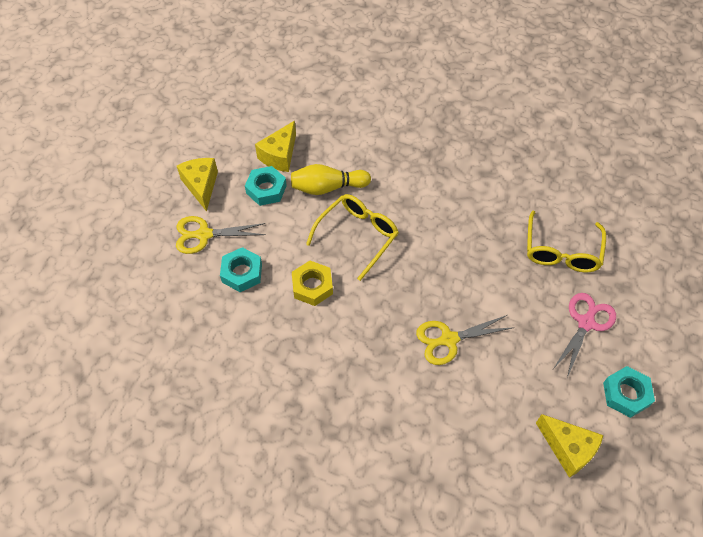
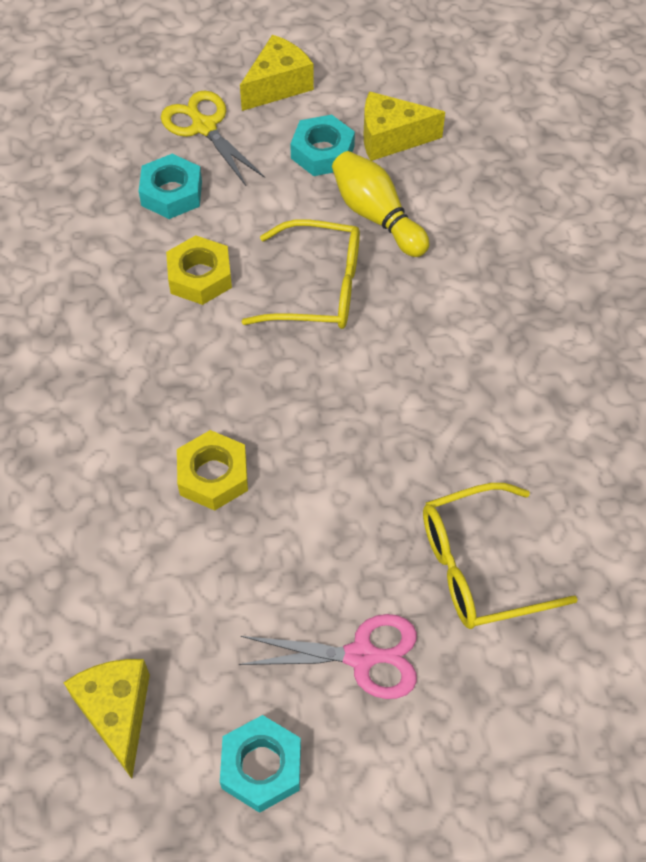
camera: 60 degrees right, 0 degrees up
yellow scissors [416,315,514,365] -> yellow nut [177,430,248,511]
yellow cheese [536,414,604,478] -> yellow cheese turned 150 degrees clockwise [63,659,150,779]

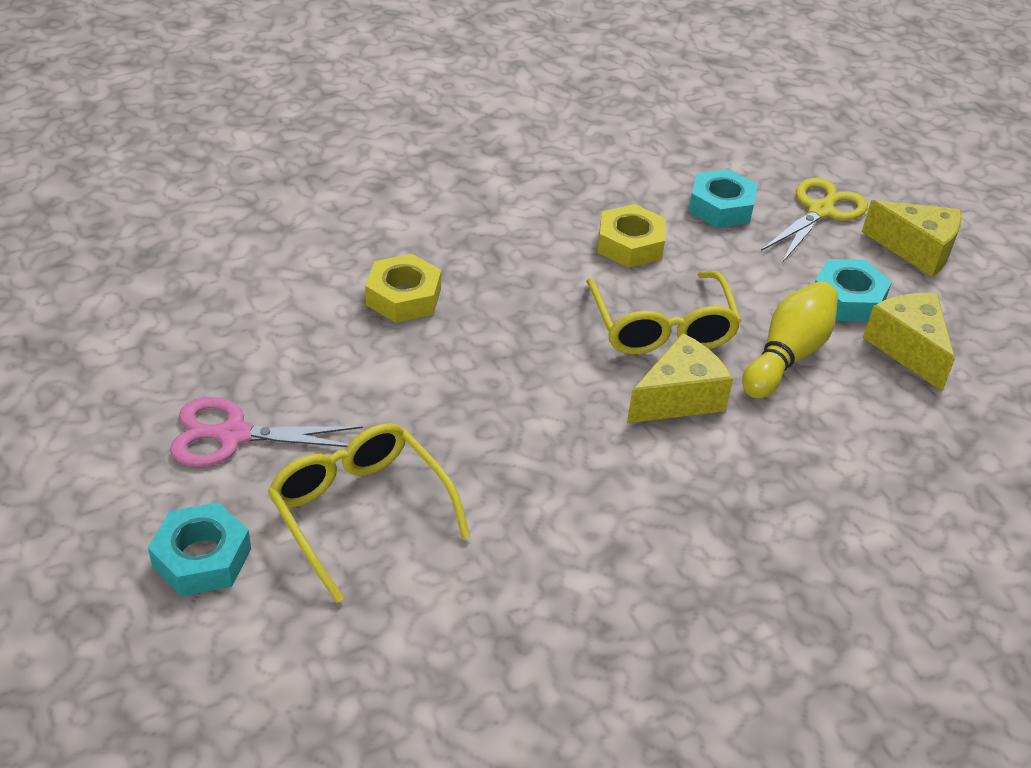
camera: 70 degrees right, 15 degrees down
yellow cheese [63,659,150,779] -> yellow cheese moved to [627,333,733,423]
turquoise nut [220,715,301,813] -> turquoise nut moved to [148,502,251,596]
pink scissors [239,614,417,699] -> pink scissors turned 105 degrees clockwise [170,397,363,467]

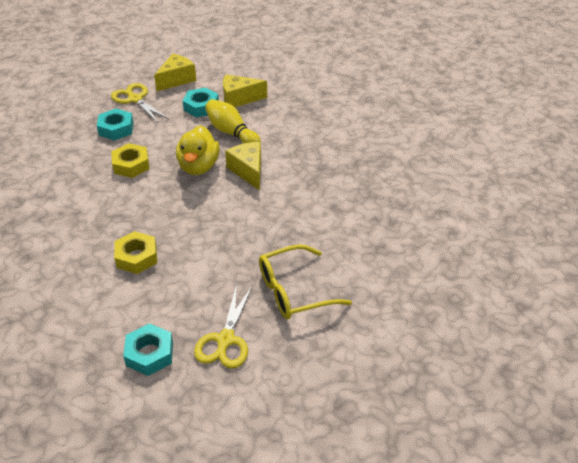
camera: 75 degrees left, 0 degrees up
turquoise nut [148,502,251,596] -> turquoise nut moved to [123,323,173,376]
pink scissors [170,397,363,467] -> yellow scissors [194,284,252,369]
yellow glasses [586,271,742,354] -> yellow duck [176,125,220,175]

